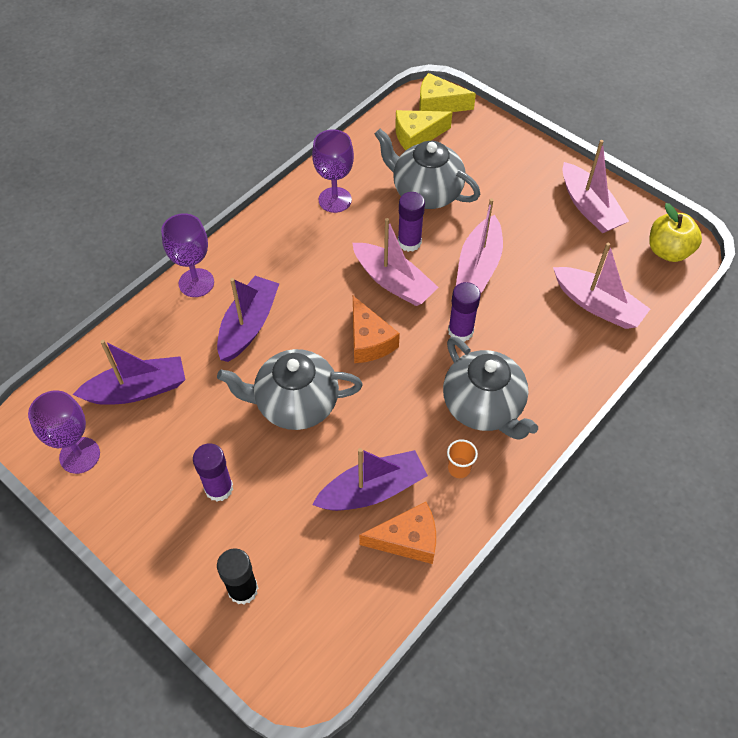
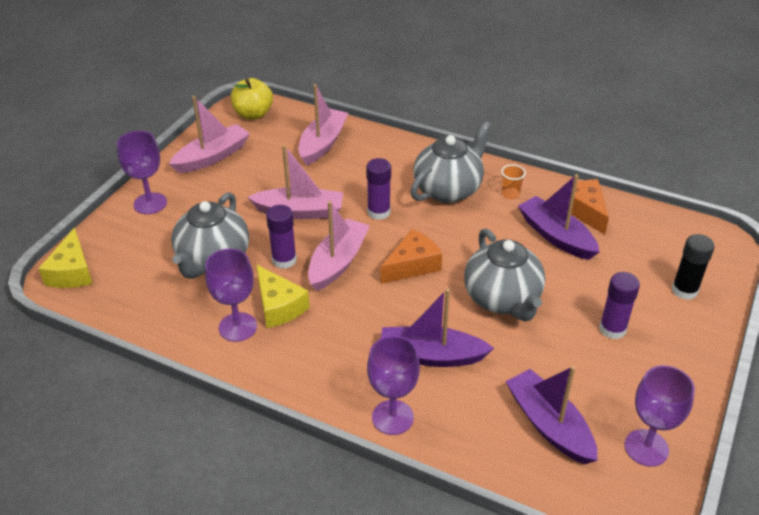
camera: 105 degrees left, 15 degrees down
yellow cheese [395,110,452,150] -> yellow cheese moved to [256,264,310,328]
none -> purple goblet [117,131,167,214]

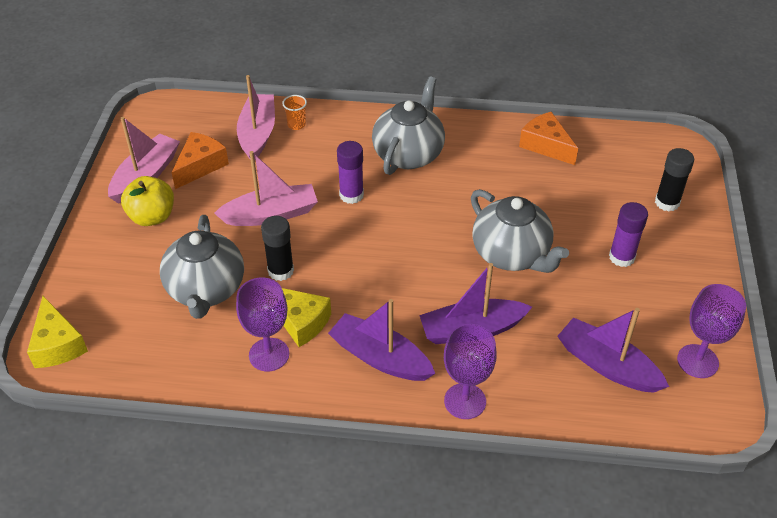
camera: 20 degrees left, 5 degrees up
purple goblet [117,131,167,214] -> none
yellow apple [231,78,273,119] -> yellow apple moved to [121,176,174,226]
purple glue stick [266,205,297,269] -> black glue stick [261,216,294,281]
pink boat [308,201,370,291] -> none
orange cheese [381,229,442,284] -> orange cheese moved to [171,132,229,189]
orange cup [501,164,526,200] -> orange cup moved to [282,95,307,130]
purple boat [518,174,600,260] -> purple boat moved to [328,299,435,381]

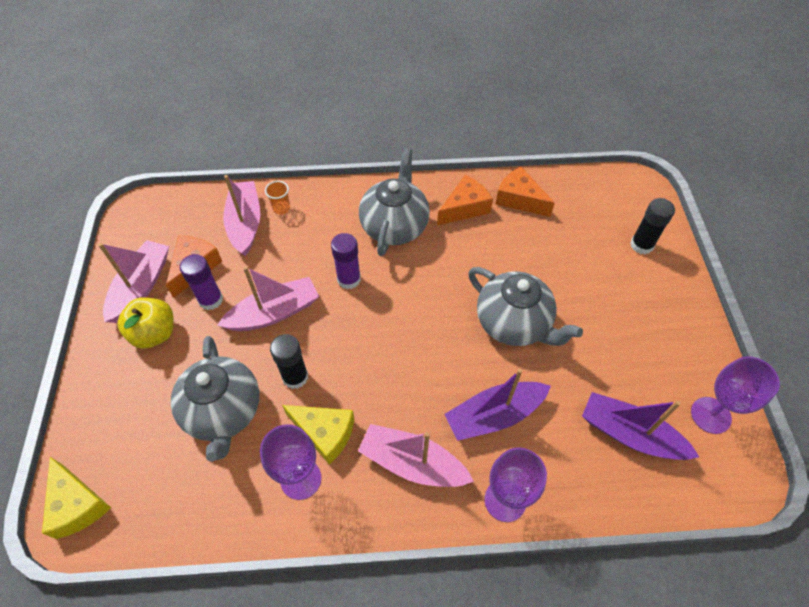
camera: 10 degrees left, 10 degrees up
purple boat [328,299,435,381] -> pink boat [358,424,474,487]
purple glue stick [609,202,648,267] -> purple glue stick moved to [180,254,223,310]
none -> orange cheese [437,175,493,225]

